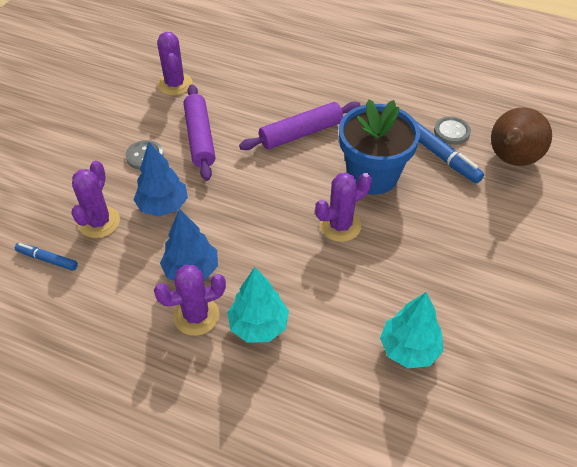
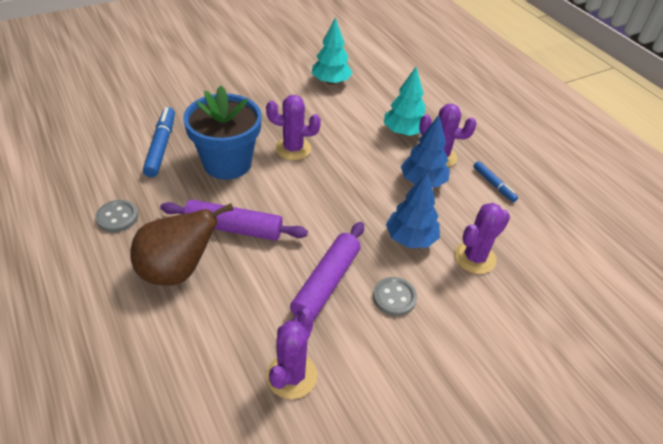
camera: 145 degrees left, 5 degrees down
blue marker [15,243,78,271] -> blue marker moved to [473,161,518,202]
grey button [434,116,471,145] -> grey button moved to [95,200,138,232]
brown pear [491,108,552,166] -> brown pear moved to [130,203,234,286]

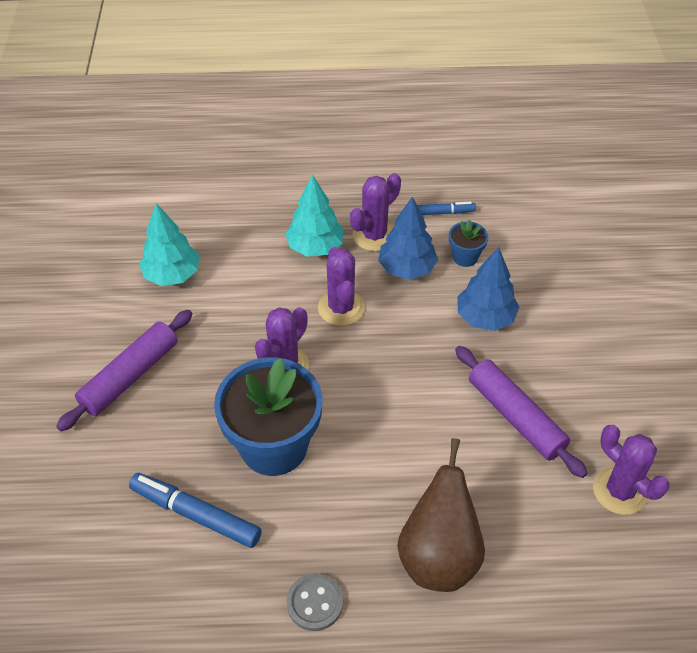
camera: 60 degrees left, 5 degrees up
purple rolling pin [160,199,308,241] -> purple rolling pin moved to [56,310,192,431]
grey button [373,277,417,316] -> none
purple cactus [454,203,510,274] -> purple cactus moved to [318,247,365,326]
none -> blue flower pot [449,220,488,267]

